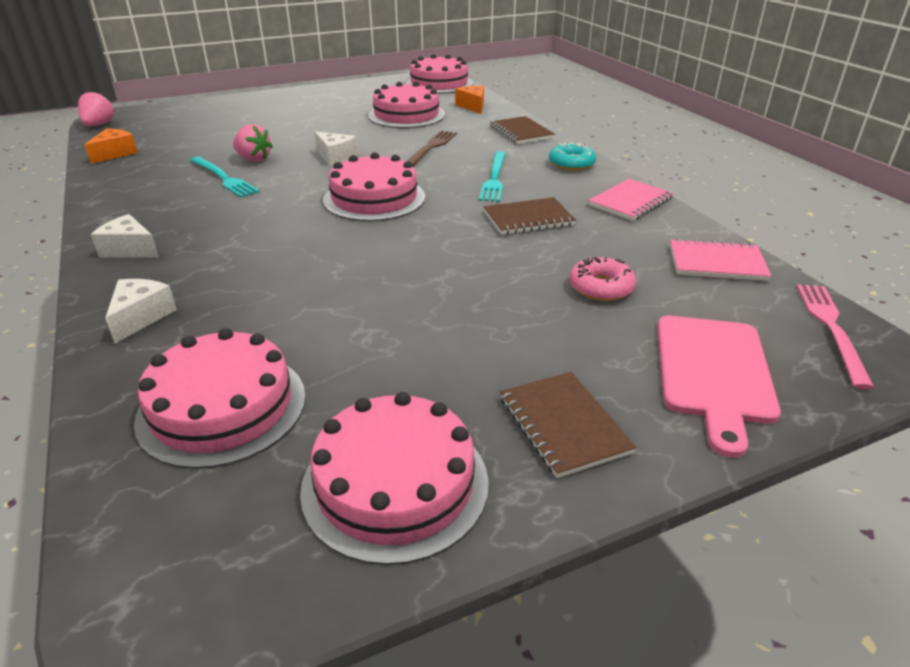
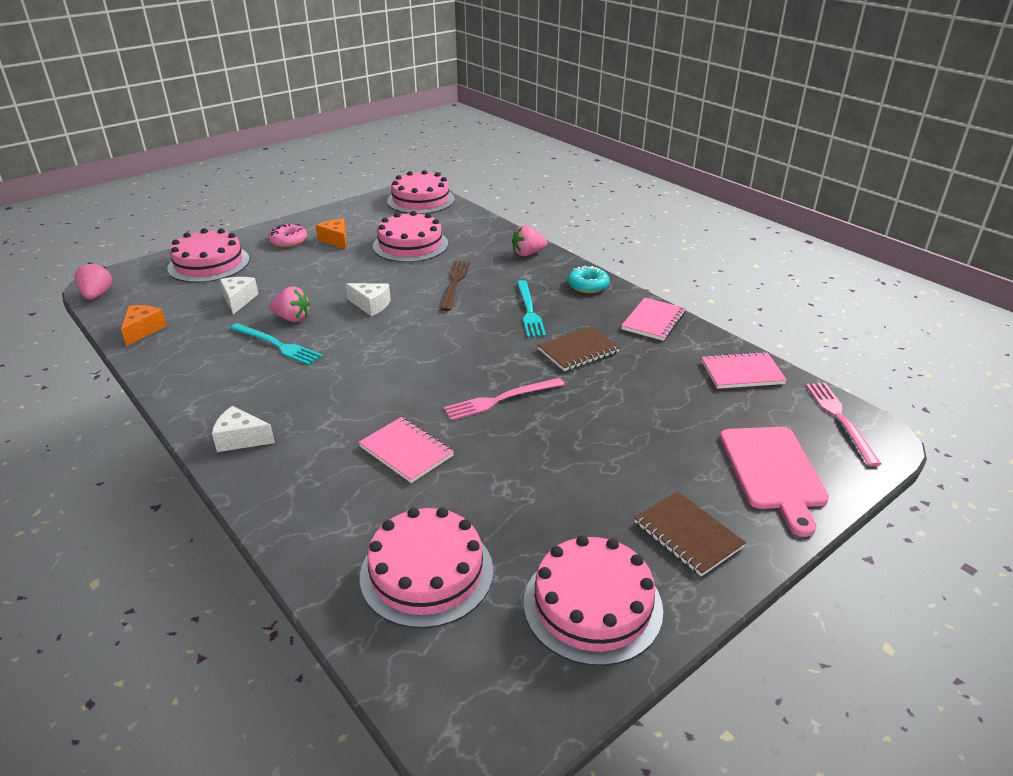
camera: 15 degrees left, 0 degrees up
white cheese [105,279,177,343] -> white cheese moved to [220,277,258,314]
pink cake [323,152,425,221] -> pink cake moved to [167,228,250,283]
orange cheese [455,86,484,114] -> orange cheese moved to [316,218,346,249]
brown notebook [490,116,555,144] -> pink strawberry [512,225,547,256]
pink donut [569,257,636,301] -> pink donut moved to [268,224,307,247]
none -> pink notebook [359,417,454,483]
none -> pink fork [444,378,565,421]

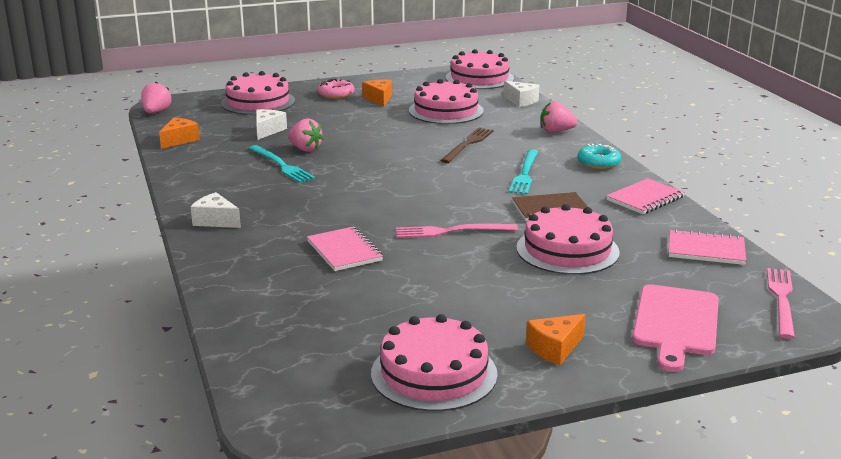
camera: 20 degrees right, 10 degrees down
white cheese [346,283,391,316] -> white cheese moved to [503,81,539,107]
pink cake [360,507,493,628] -> pink cake moved to [516,204,620,275]
brown notebook [634,491,746,577] -> orange cheese [526,314,586,365]

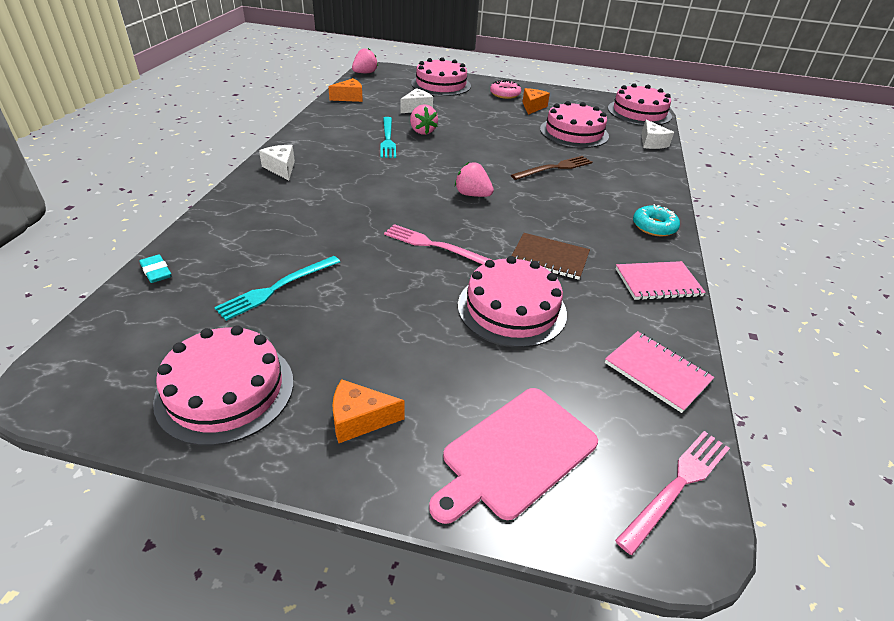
camera: 30 degrees right, 15 degrees up
pink notebook [307,227,383,271] -> none
turquoise fork [509,149,538,194] -> turquoise fork moved to [214,256,340,321]
pink strawberry [541,101,578,133] -> pink strawberry moved to [455,162,494,197]
none -> turquoise eraser [140,255,171,283]

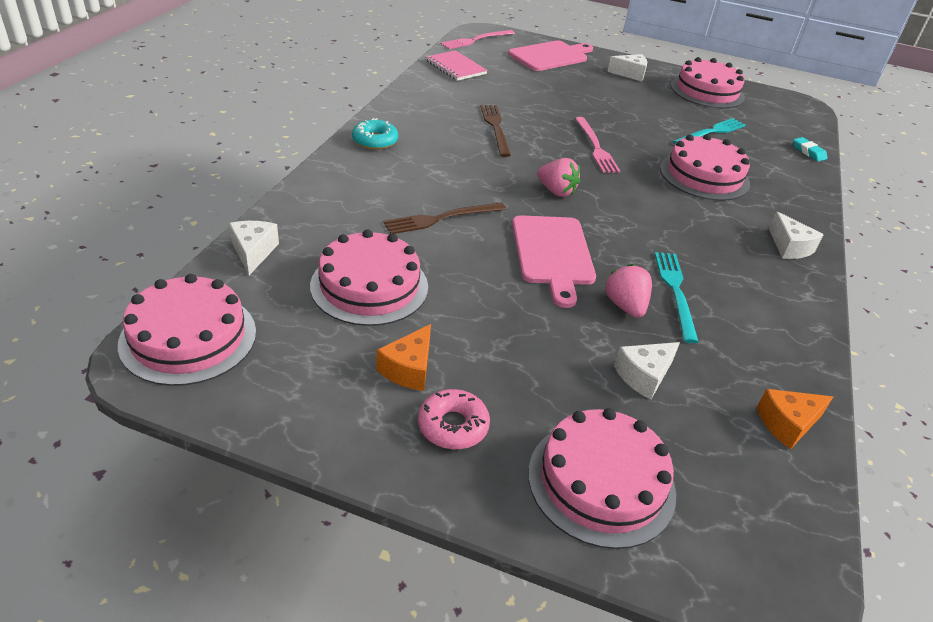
camera: 175 degrees left, 0 degrees up
orange cheese [332,379,405,443] -> white cheese [607,54,647,81]
pink strawberry [352,48,378,73] -> none
pink fork [384,224,493,265] -> pink fork turned 45 degrees clockwise [575,117,620,173]
pink cake [458,256,567,348] -> pink cake moved to [660,134,750,201]
brown notebook [512,233,590,280] -> brown fork [480,105,511,157]
pink notebook [616,261,706,300] -> none
none -> pink cutting board [512,215,596,308]

